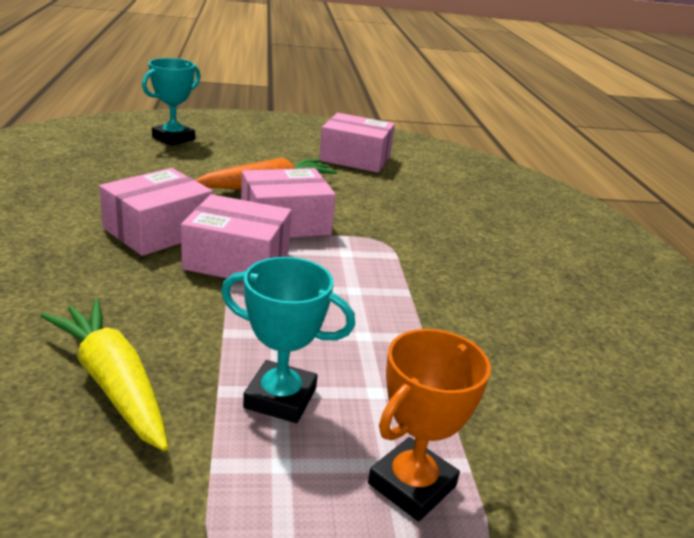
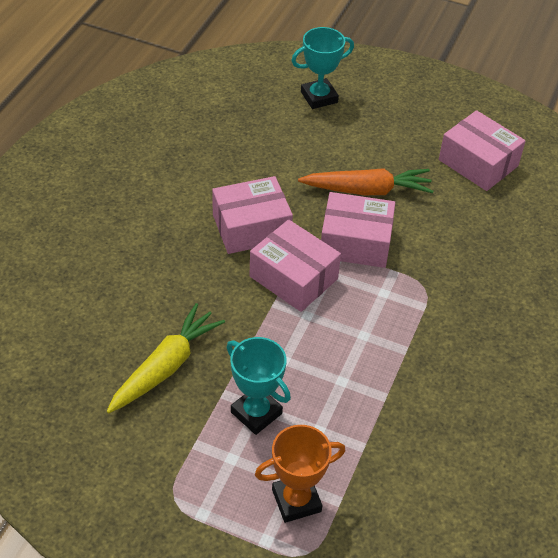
camera: 30 degrees right, 20 degrees up
yellow carrot [41,299,168,451] -> yellow carrot turned 45 degrees clockwise [107,303,225,413]

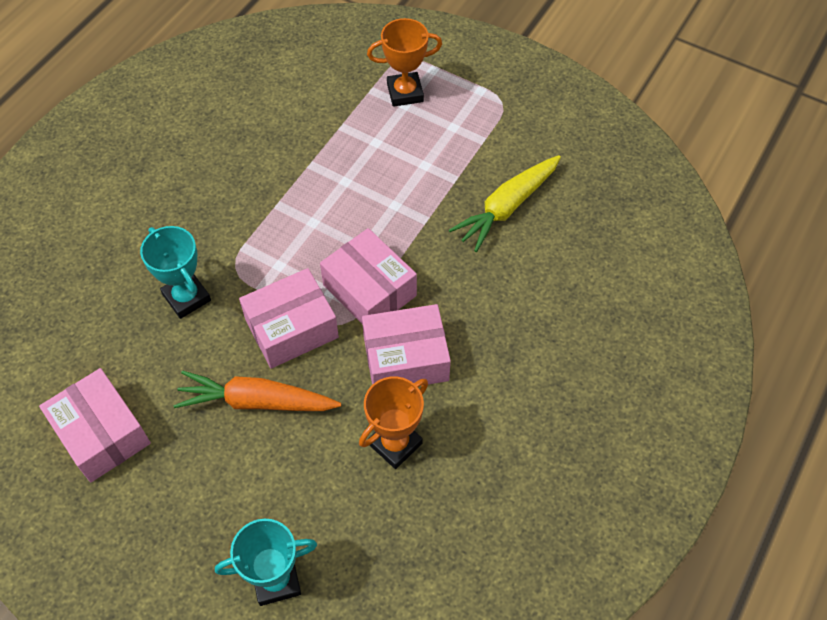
camera: 170 degrees left, 10 degrees up
turquoise trophy [226,337,291,435] -> turquoise trophy moved to [140,226,211,319]
pink box [321,192,395,268] -> pink box turned 45 degrees counterclockwise [239,268,339,368]
none -> orange trophy [359,376,428,469]

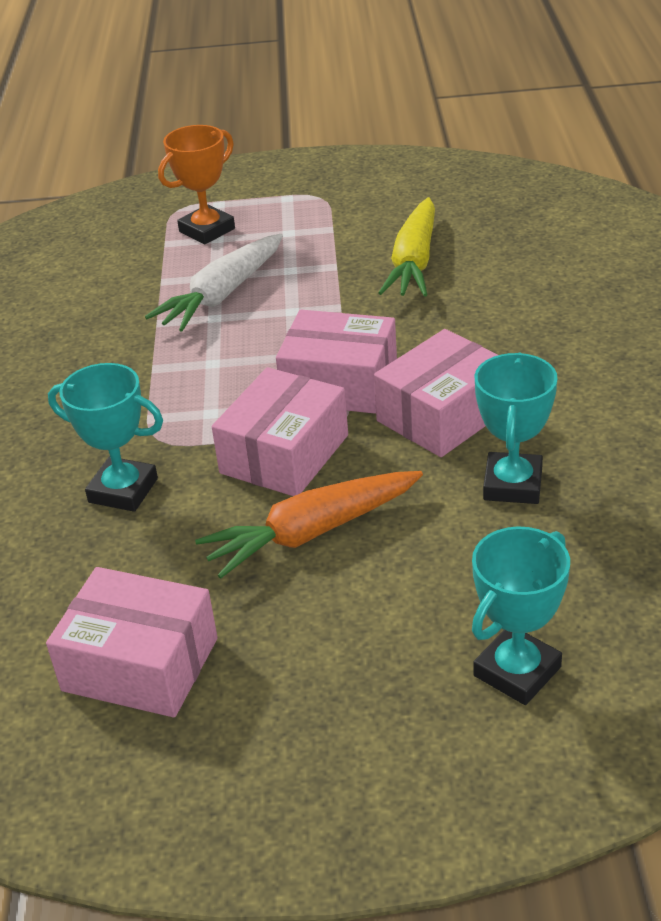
camera: 30 degrees left, 20 degrees down
orange trophy [359,376,428,469] -> turquoise trophy [475,353,558,504]
none -> white carrot [145,234,283,332]

